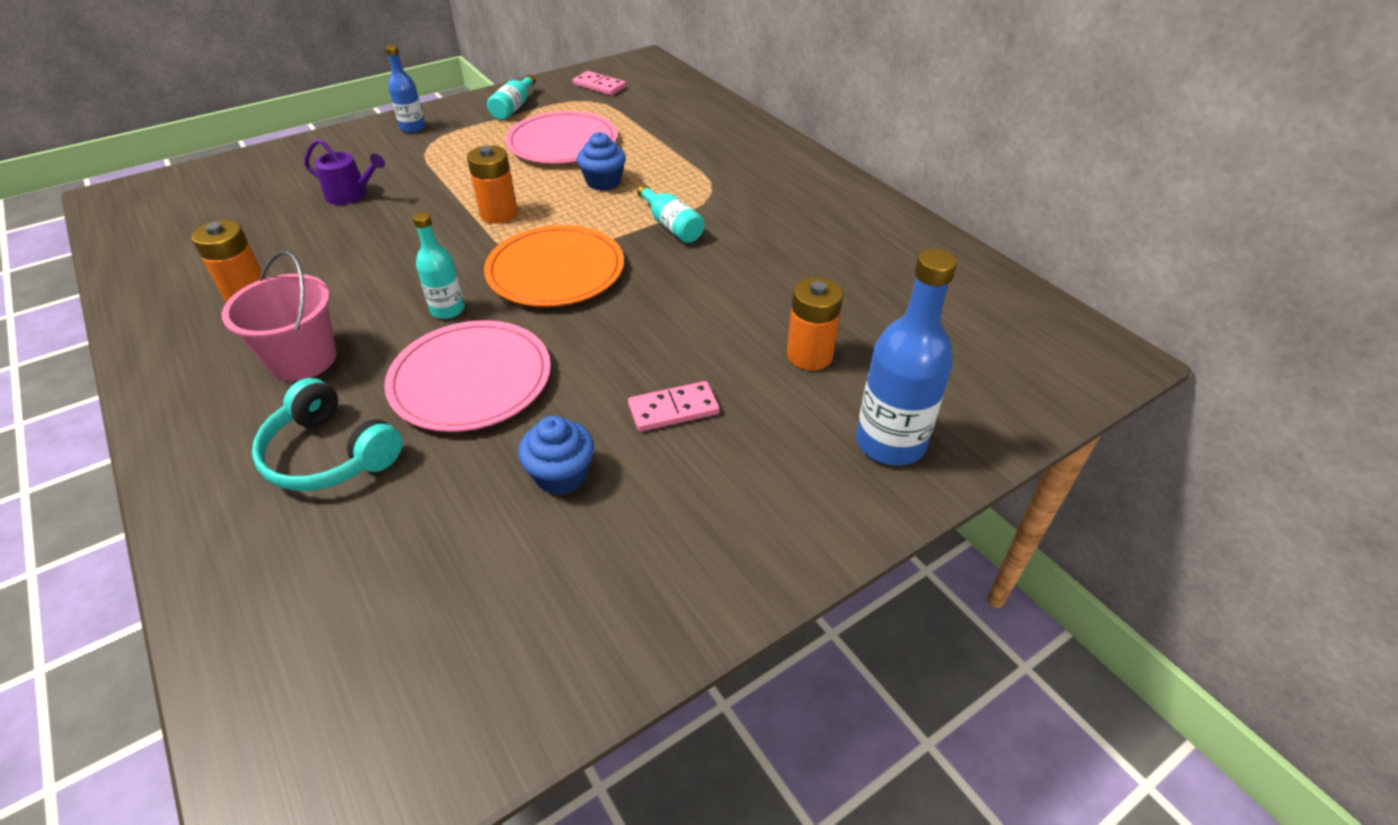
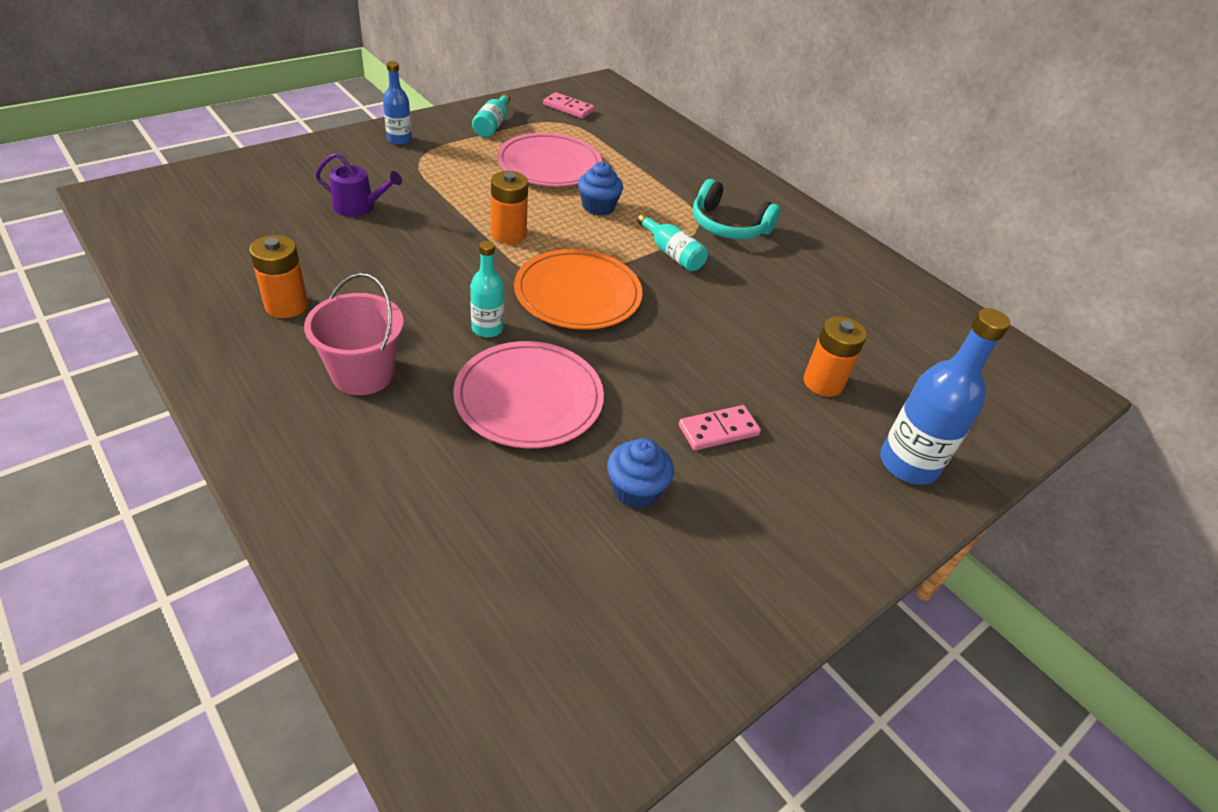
camera: 10 degrees left, 0 degrees up
turquoise headphones [252,378,403,491] -> turquoise headphones moved to [693,179,781,239]

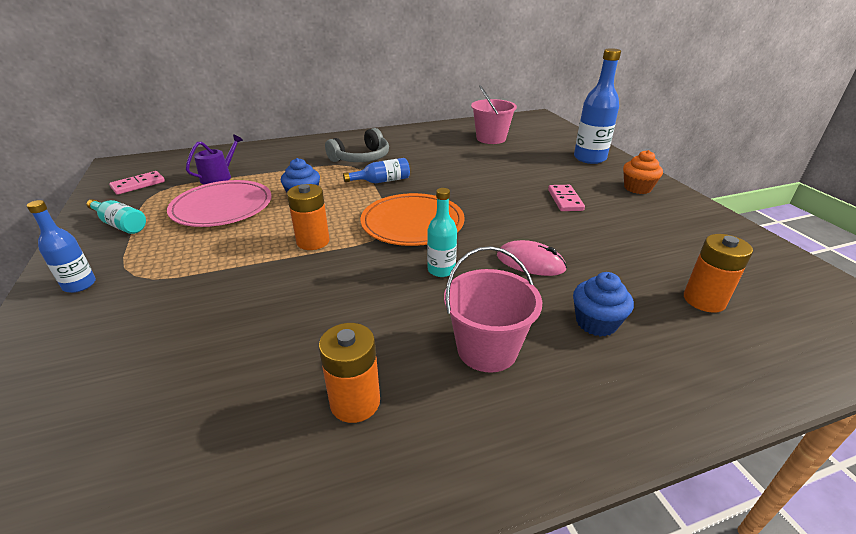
camera: 65 degrees left, 10 degrees down
purple watering can [315,153,402,217] -> purple watering can moved to [186,134,243,184]
pink plate [453,341,604,448] -> pink mouse [497,240,567,276]
blue cupcake [607,438,674,508] -> blue cupcake moved to [573,272,634,337]
turquoise bottle [637,213,708,272] -> blue bottle [343,158,410,183]
turquoise headphones [693,179,781,239] -> grey headphones [325,128,389,162]
orange battery [804,316,867,397] -> orange battery moved to [684,234,753,313]
none -> pink bucket [471,85,517,144]
none -> orange cupcake [623,150,663,194]

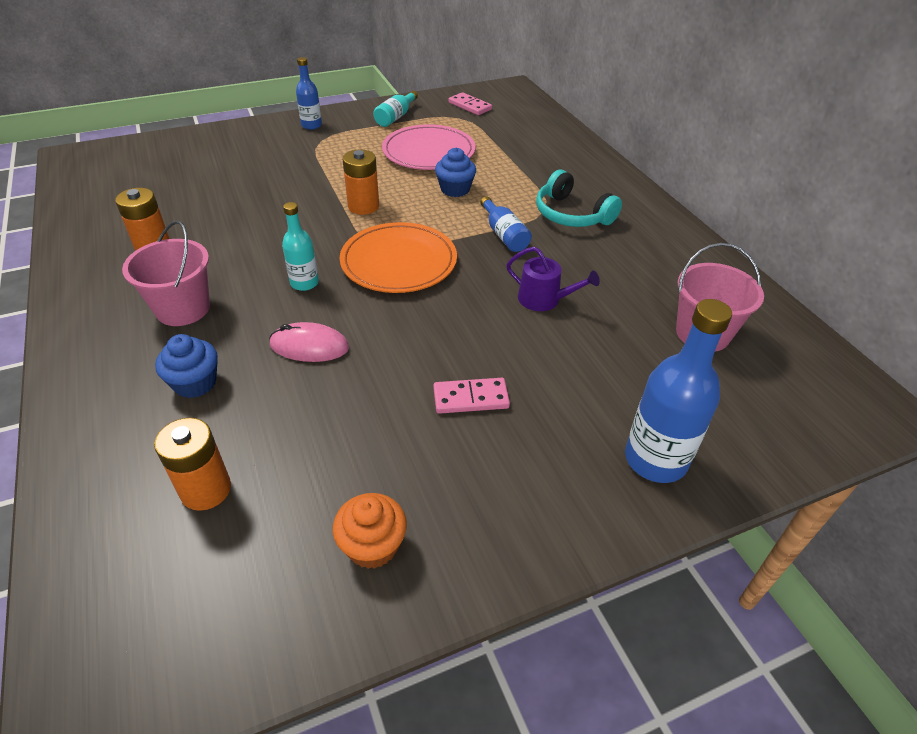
camera: 85 degrees right, 10 degrees up
purple watering can [186,134,243,184] -> purple watering can moved to [506,247,600,311]
grey headphones [325,128,389,162] -> turquoise headphones [536,170,622,227]
pink mouse [497,240,567,276] -> pink mouse turned 75 degrees clockwise [269,322,349,362]
orange cupcake [623,150,663,194] -> orange cupcake moved to [333,493,407,569]

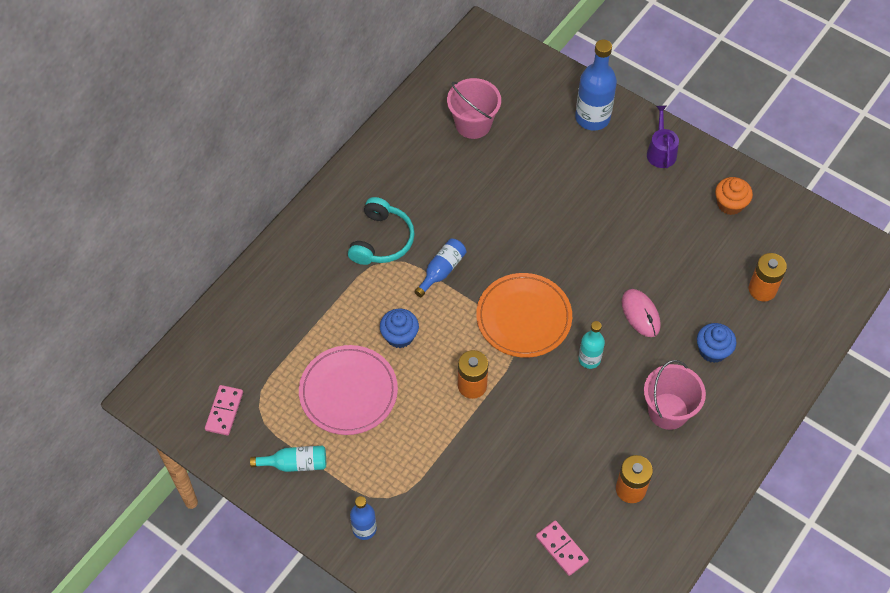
camera: 120 degrees left, 15 degrees up
pink domino [433,378,510,414] -> pink domino moved to [536,520,589,576]
purple watering can [506,247,600,311] -> purple watering can moved to [647,105,679,168]

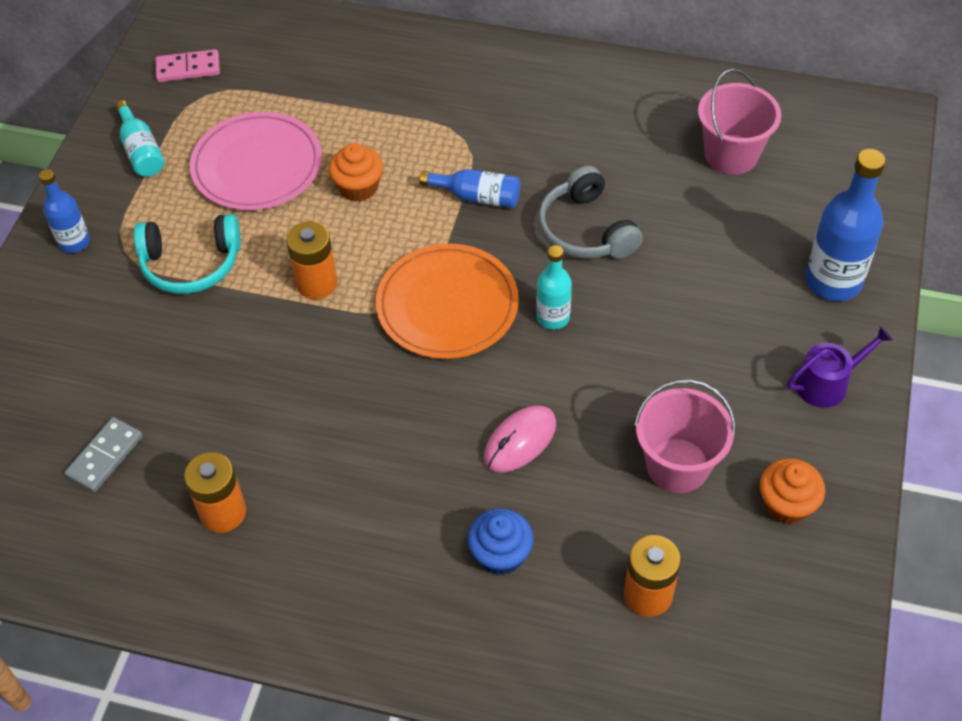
camera: 70 degrees right, 5 degrees down
turquoise headphones [348,197,415,265] -> turquoise headphones moved to [134,214,241,294]
blue cupcake [380,309,419,348] -> orange cupcake [329,143,383,202]
pink domino [536,520,589,576] -> grey domino [64,417,143,492]
turquoise bottle [578,321,605,369] -> turquoise bottle moved to [536,245,572,330]
pink bucket [644,360,706,430] -> pink bucket moved to [634,379,736,493]
none -> grey headphones [538,166,643,259]

